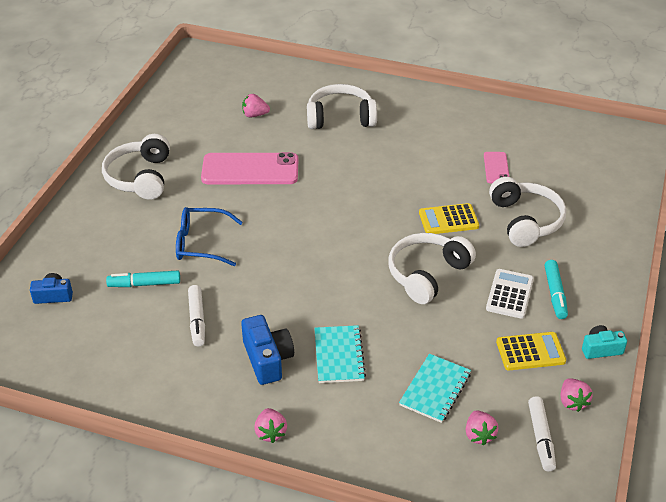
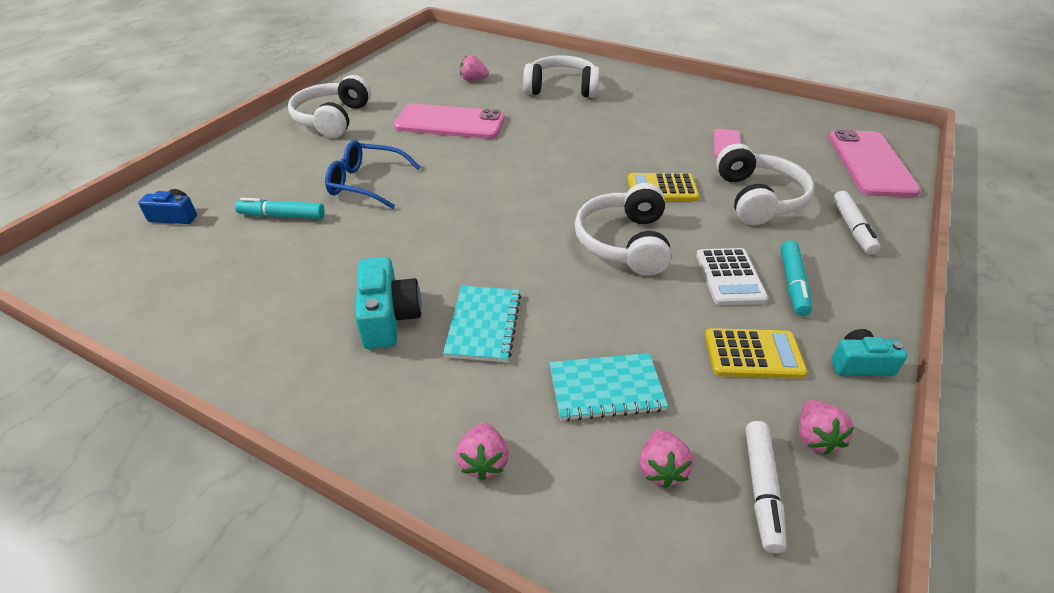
camera: 10 degrees right, 0 degrees up
white marker [188,285,205,346] -> white marker moved to [833,191,881,255]
blue camera [241,315,294,385] -> turquoise camera [355,257,422,349]
pink strawberry [254,408,287,443] -> pink strawberry moved to [456,423,509,480]
white headphones [388,233,476,304] -> white headphones turned 45 degrees counterclockwise [574,183,671,276]
turquoise notebook [399,354,471,423] -> turquoise notebook turned 45 degrees clockwise [550,353,668,421]
white calculator [486,269,534,319] -> white calculator turned 150 degrees clockwise [696,248,768,305]
none -> pink phone [828,129,921,197]

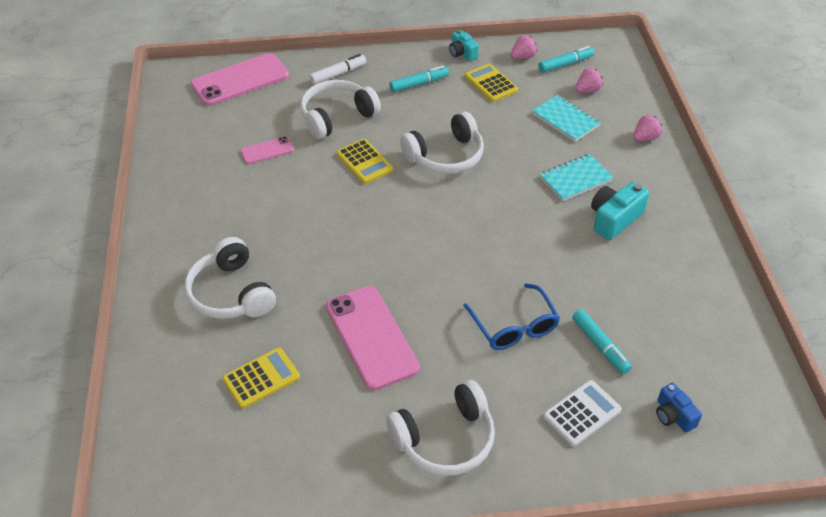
camera: 125 degrees left, 5 degrees up
pink strawberry [460,55,489,81] -> yellow calculator [222,348,300,409]
white calculator [696,248,768,305] -> white calculator moved to [543,380,622,446]
white marker [745,421,787,553] -> turquoise marker [538,46,594,73]

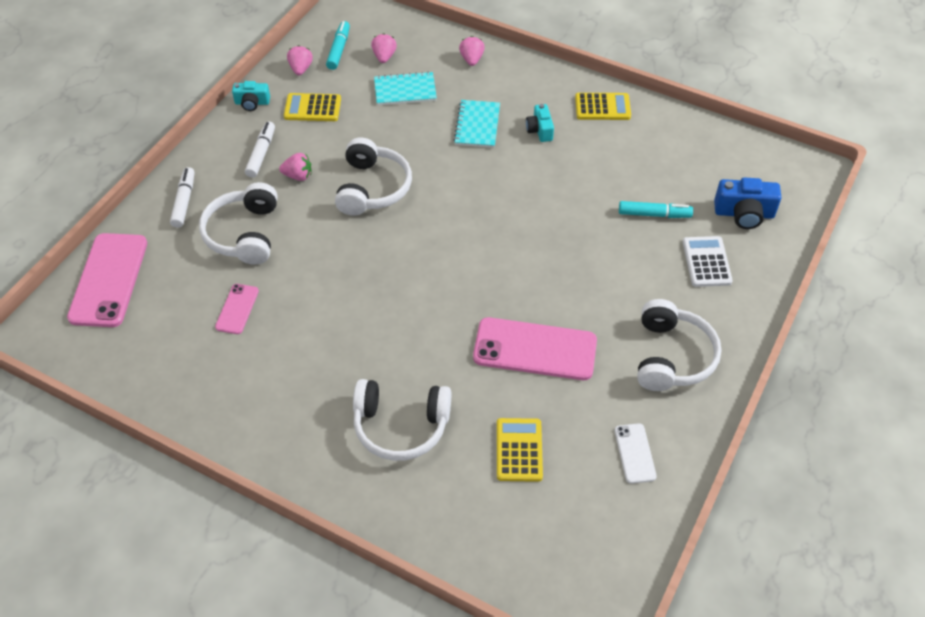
camera: 55 degrees left, 5 degrees up
yellow calculator [336,139,393,184] -> yellow calculator moved to [575,93,631,120]
turquoise marker [389,66,449,92] -> white marker [245,122,275,178]
blue glasses [463,283,560,350] -> none
turquoise camera [591,182,649,240] -> turquoise camera [526,104,554,142], size x0.64
blue camera [656,383,702,432] -> blue camera [714,177,781,229], size x1.57
none -> pink strawberry [279,153,311,181]
none -> white phone [615,423,657,484]

